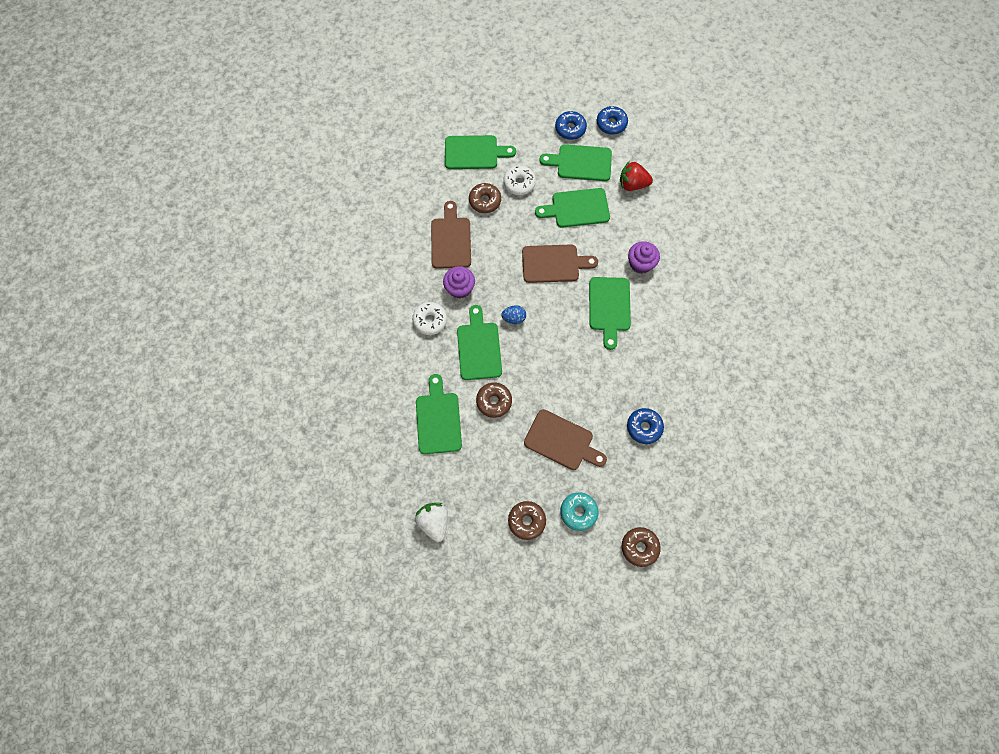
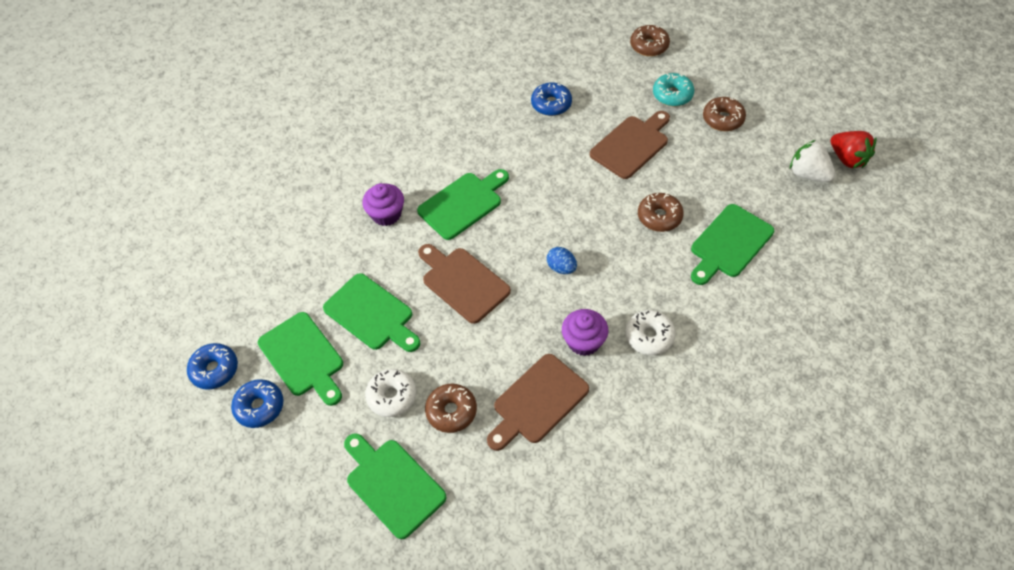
camera: 130 degrees left, 15 degrees down
white strawberry [415,503,448,542] -> white strawberry turned 105 degrees clockwise [790,140,836,182]
green cutting board [457,305,502,380] -> none
brown cutting board [524,409,607,470] -> brown cutting board turned 60 degrees clockwise [590,111,670,179]
red strawberry [620,161,653,191] -> red strawberry moved to [830,131,876,168]

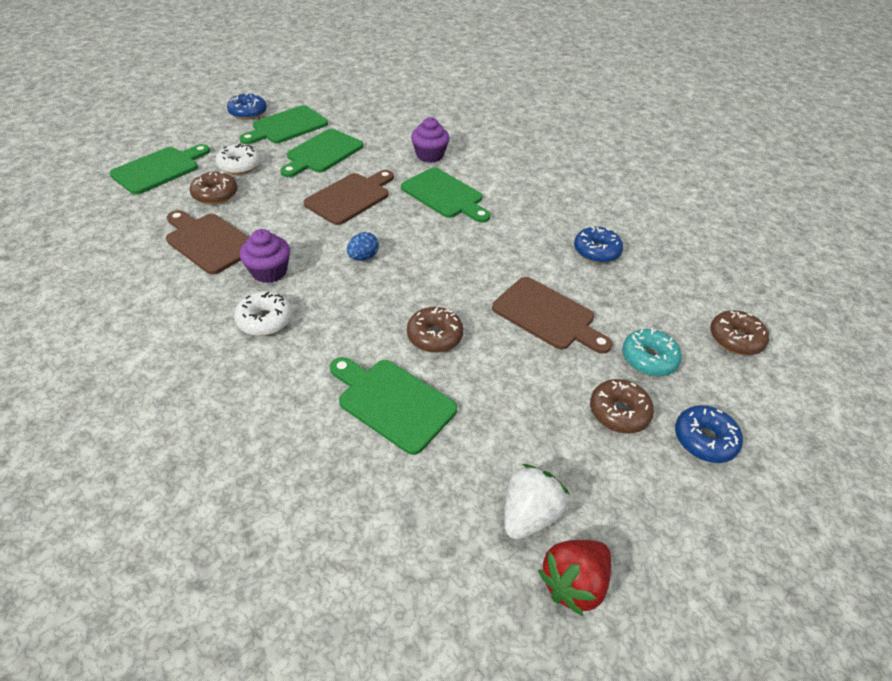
camera: 80 degrees right, 10 degrees down
blue donut [187,343,238,390] -> blue donut moved to [675,405,743,463]

